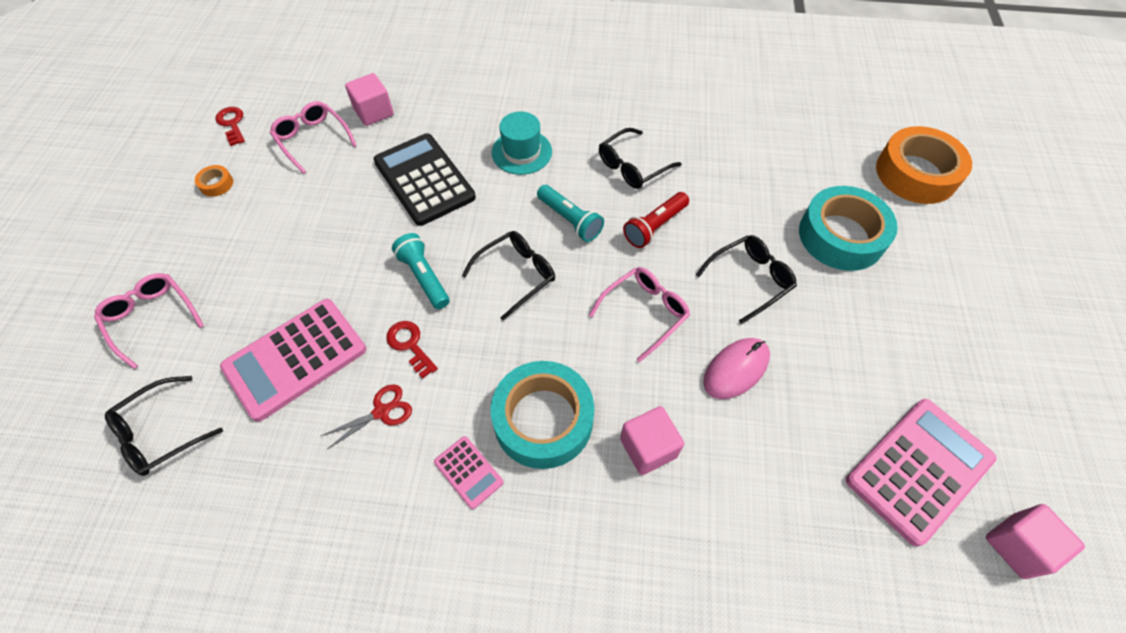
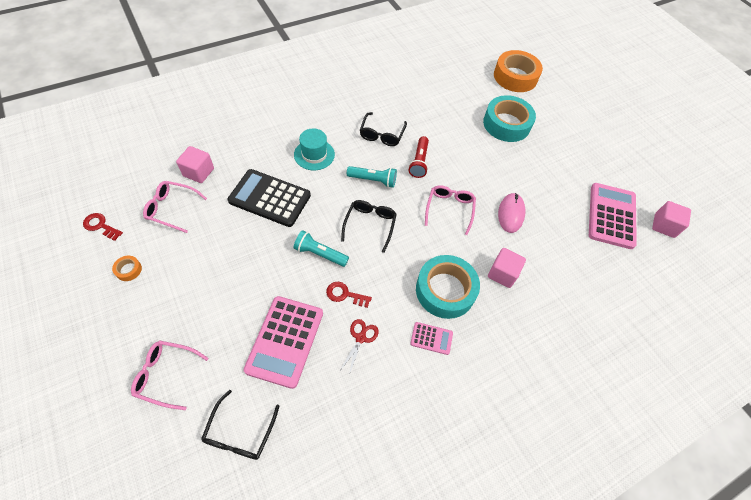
camera: 40 degrees left, 0 degrees up
black glasses [696,235,797,324] -> none

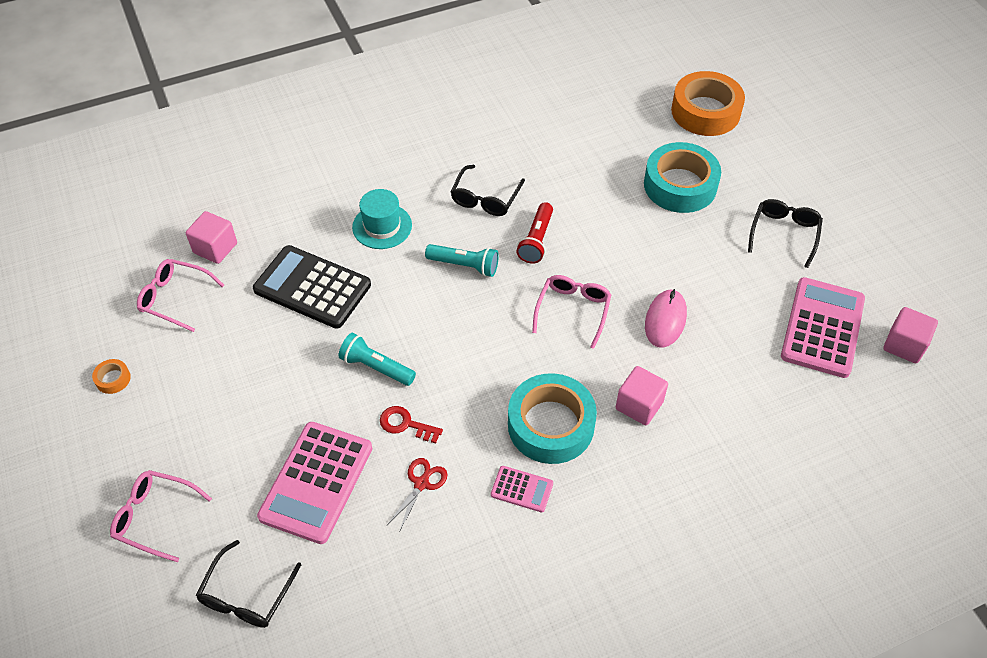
camera: 10 degrees right, 5 degrees down
red key [83,213,123,241] -> none
black glasses [341,200,397,253] -> black glasses moved to [748,199,823,268]

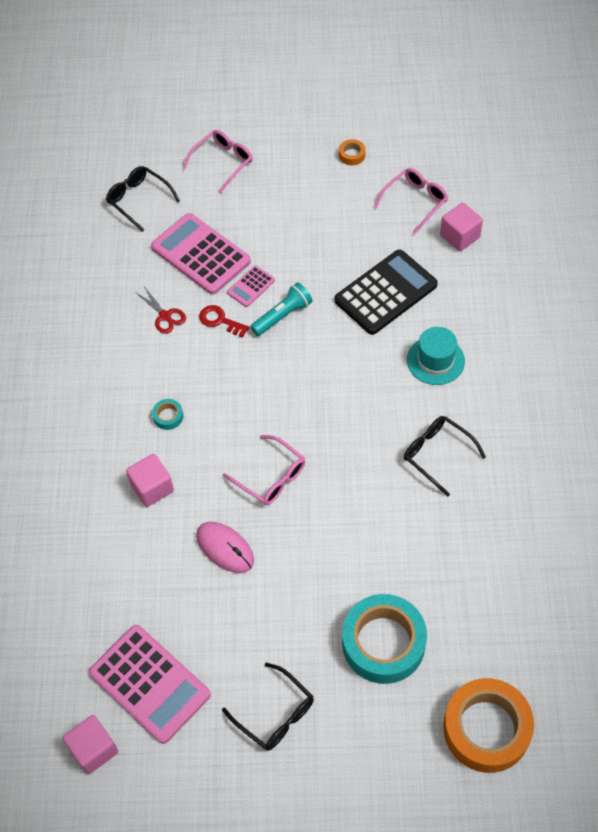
camera: 115 degrees right, 5 degrees up
red key [380,406,443,443] -> red key turned 105 degrees counterclockwise [199,305,250,338]
turquoise flashlight [425,244,499,277] -> none
pink calculator [491,466,553,512] -> pink calculator moved to [227,266,275,307]
turquoise tape [508,373,597,464] -> turquoise tape [152,399,183,430], size x0.40
red flashlight [516,202,553,264] -> none

